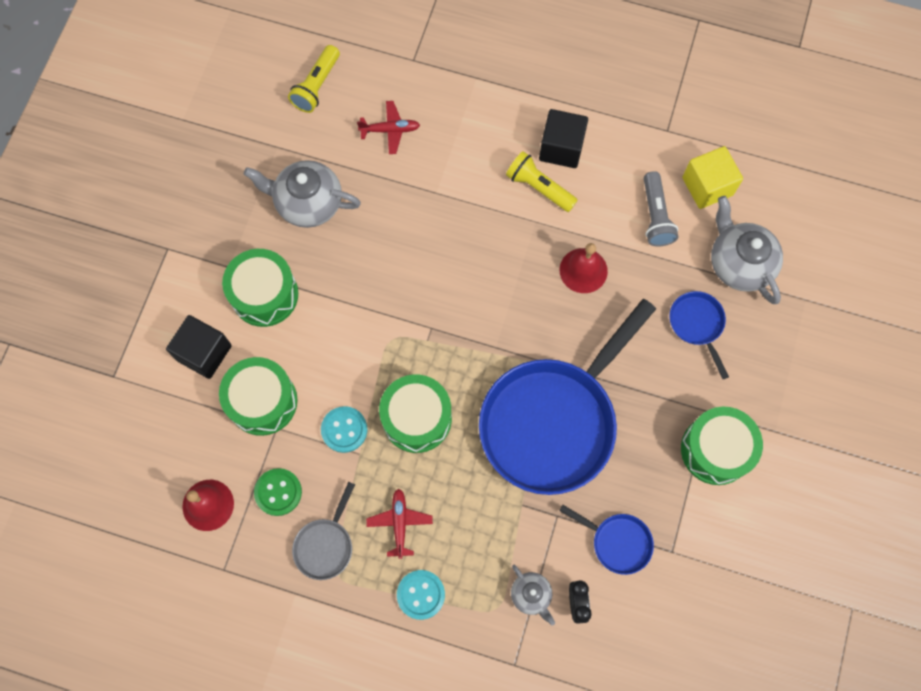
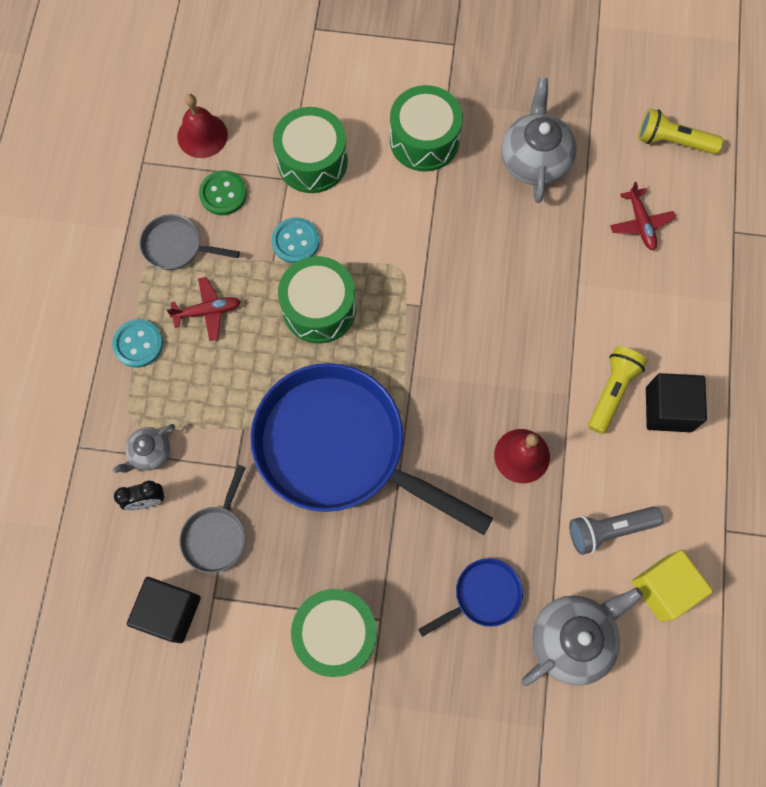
camera: 80 degrees right, 0 degrees up
black cube [166,315,232,379] -> black cube moved to [127,577,201,643]
blue pan [559,505,654,575] -> grey pan [179,465,246,573]

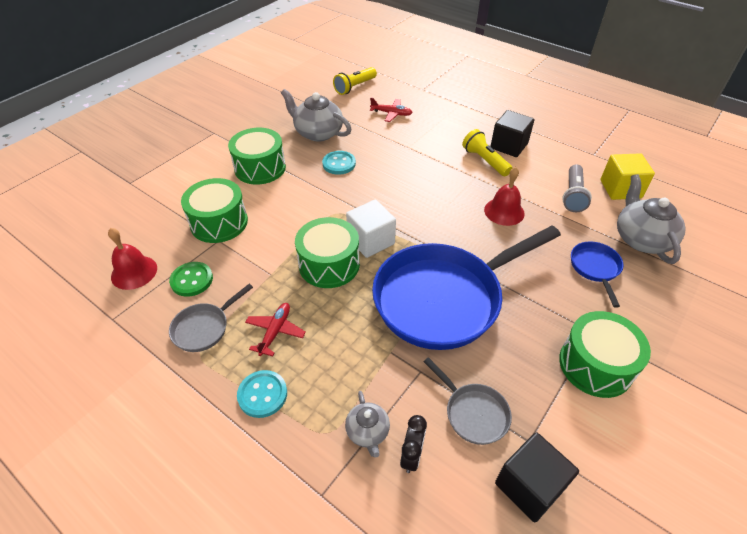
camera: 60 degrees left, 25 degrees down
turquoise button [272,217,320,264] -> turquoise button moved to [322,151,356,175]
none -> white cube [346,200,396,258]

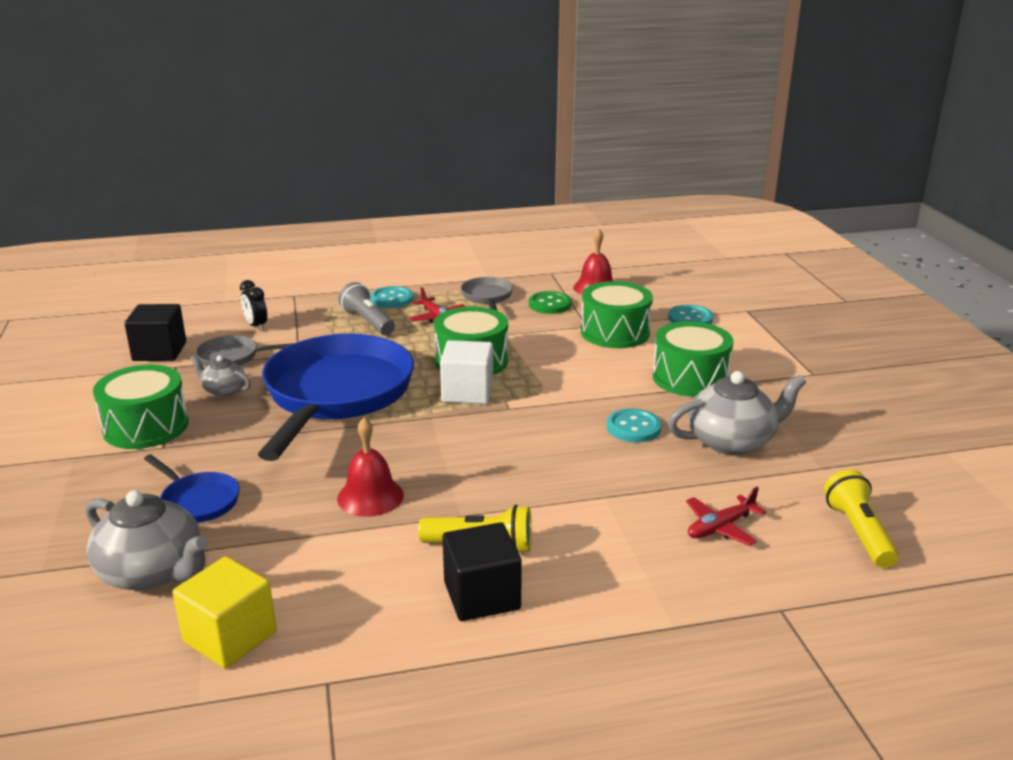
camera: 130 degrees right, 20 degrees down
grey teapot [345,391,390,457] -> grey teapot moved to [190,355,251,397]
grey flashlight [562,164,592,212] -> grey flashlight moved to [338,282,395,335]
none -> turquoise button [668,305,713,324]

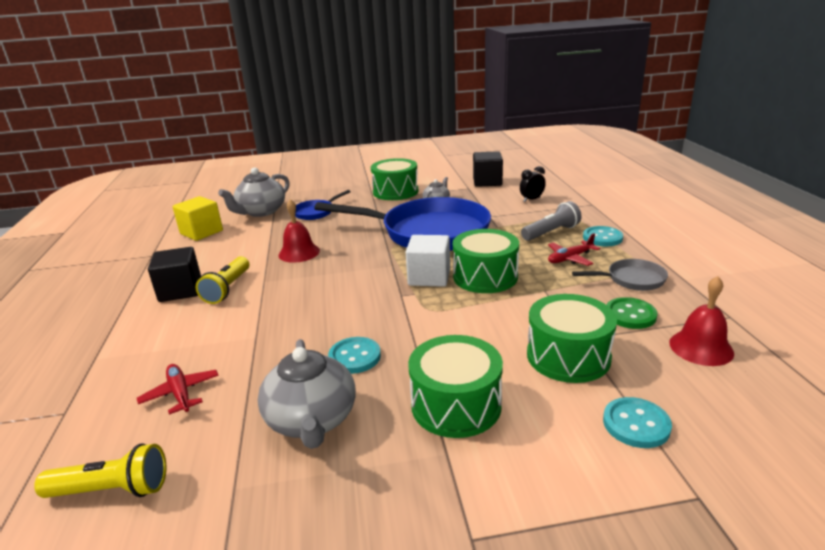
camera: 95 degrees right, 0 degrees up
grey pan [195,335,294,366] -> none

